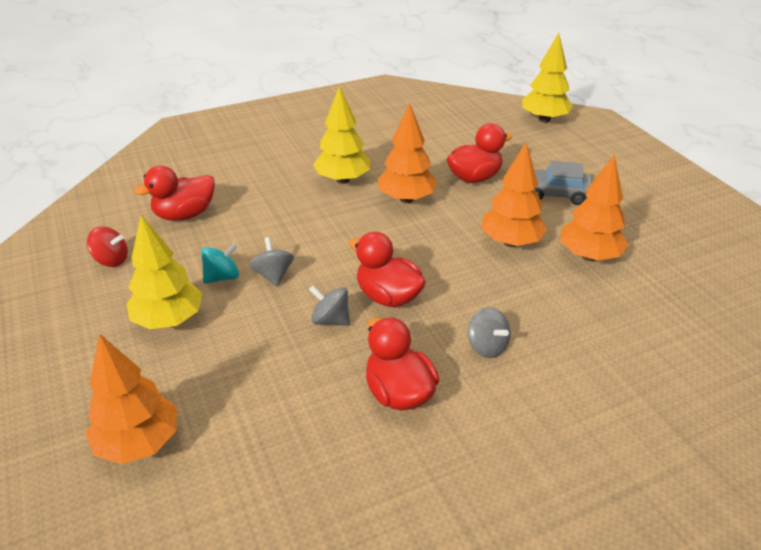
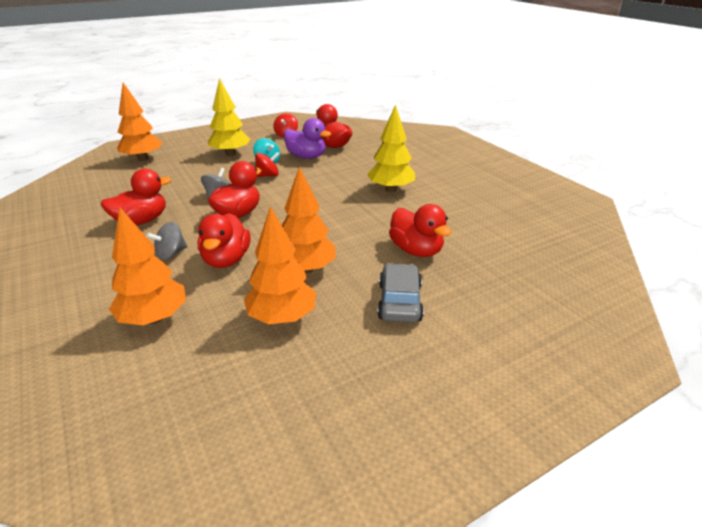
camera: 85 degrees right, 5 degrees down
grey spinning top [250,237,294,286] -> red spinning top [255,152,280,177]
orange tree [378,103,437,203] -> orange tree moved to [109,208,186,325]
yellow tree [522,33,573,123] -> none
none -> red duck [198,213,251,268]
none -> purple duck [284,118,331,159]

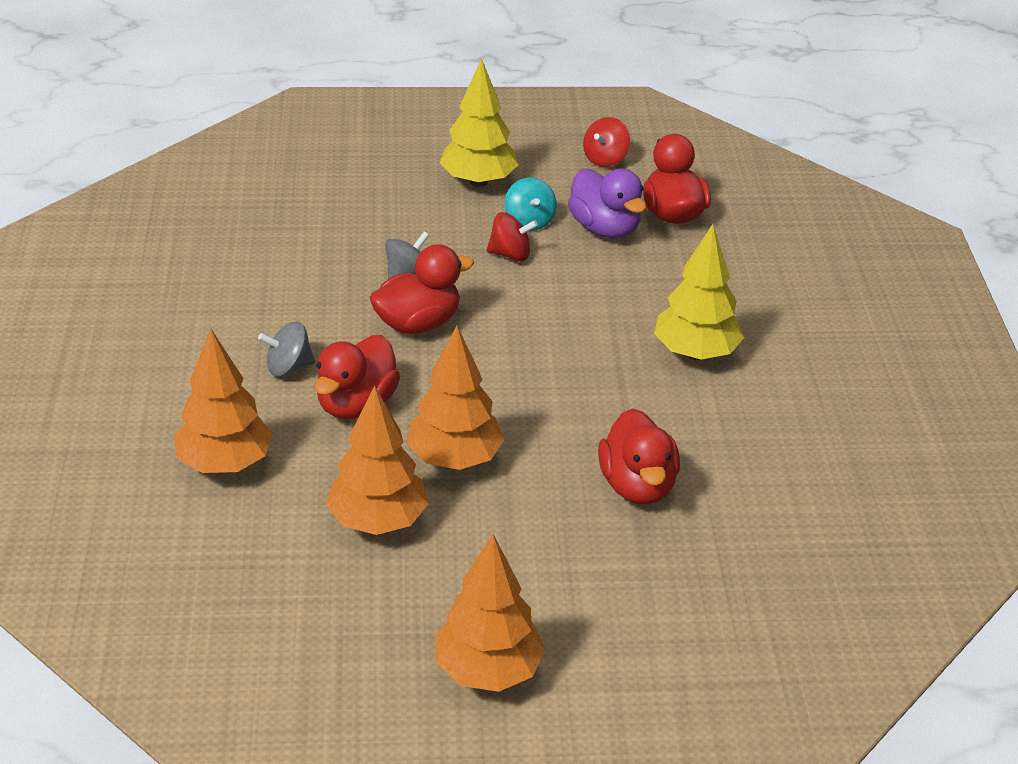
camera: 25 degrees right, 5 degrees up
red duck [101,168,171,225] -> none
orange tree [117,83,162,161] -> orange tree moved to [435,534,545,692]
grey car [377,263,424,323] -> none

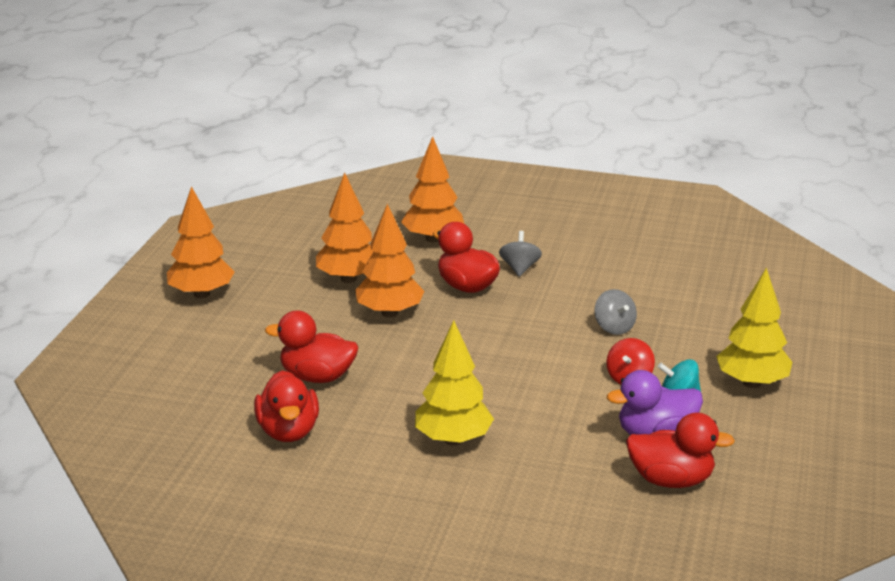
camera: 110 degrees right, 10 degrees down
red duck [369,244,474,334] -> red duck moved to [254,370,319,442]
red spinning top [583,117,630,167] -> none

